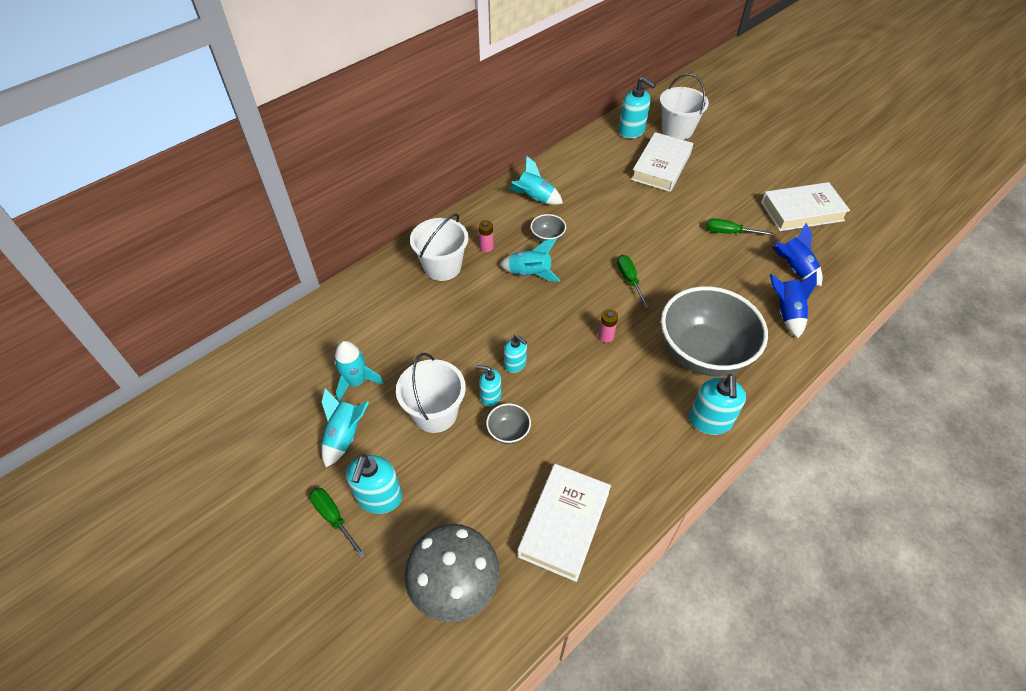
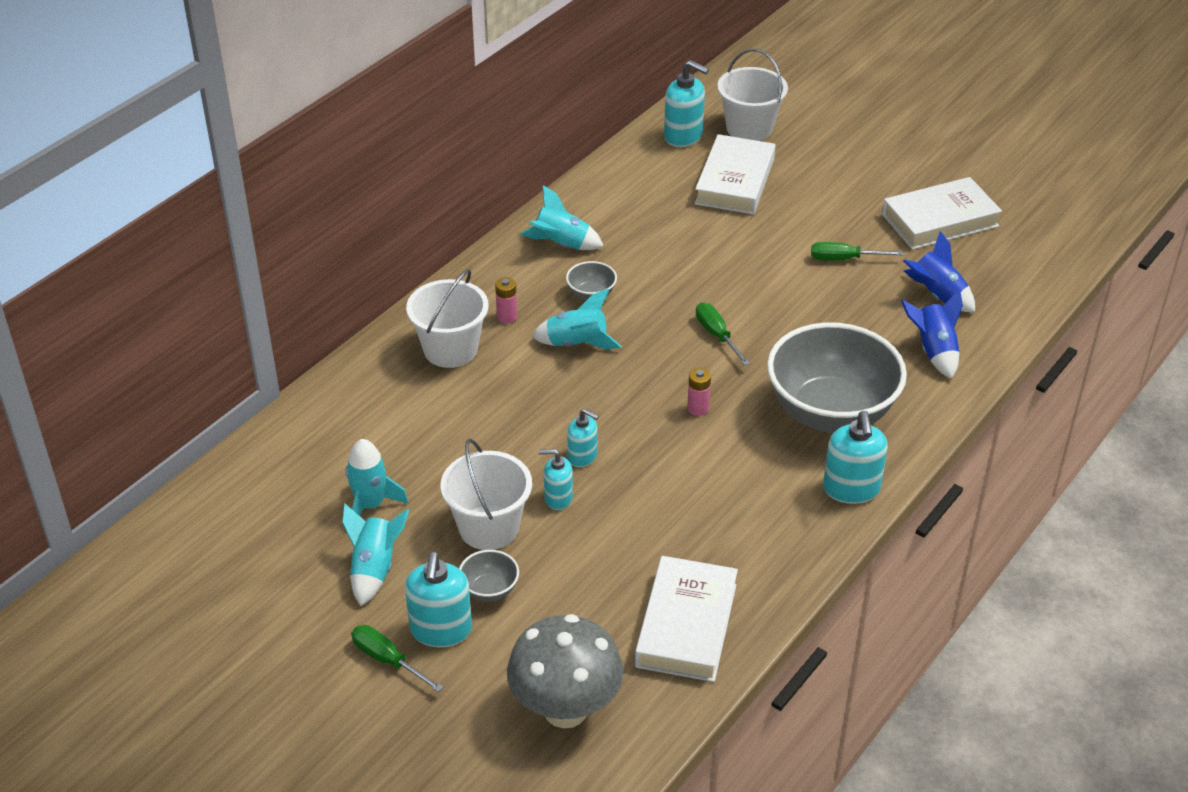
camera: 10 degrees left, 10 degrees down
grey bowl [486,403,531,444] -> grey bowl moved to [459,550,519,602]

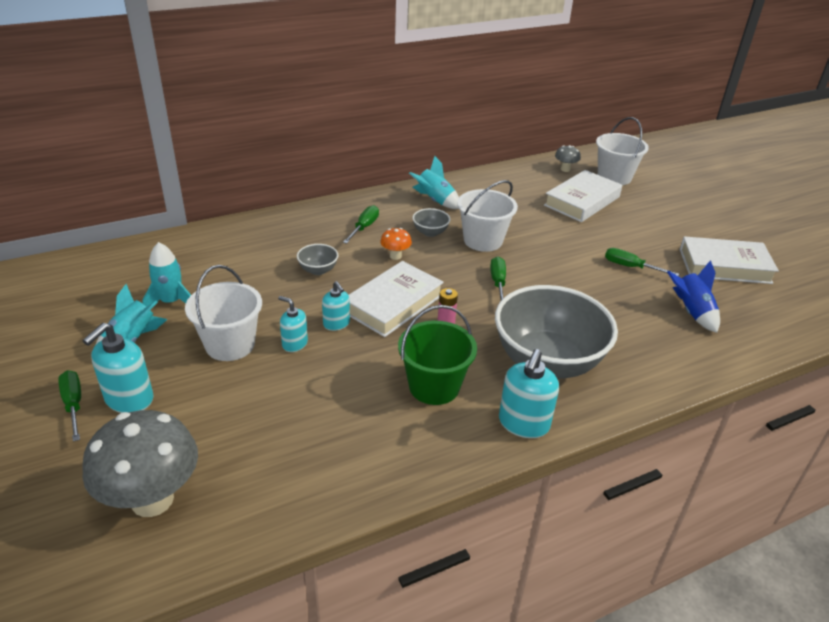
camera: 25 degrees right, 5 degrees down
white bucket [406,269,489,368] -> white bucket moved to [457,180,518,252]
grey bowl [459,550,519,602] -> grey bowl moved to [297,244,338,275]
pink battery [495,277,517,323] -> green screwdriver [343,205,379,244]
turquoise rocket [532,289,622,349] -> orange mushroom [380,228,412,260]
white book [635,556,738,682] -> white book moved to [349,261,444,337]
turquoise soap dispenser [664,60,709,147] -> grey mushroom [555,145,581,172]
blue rocket [901,289,963,379] -> none
none -> green bucket [398,305,477,405]

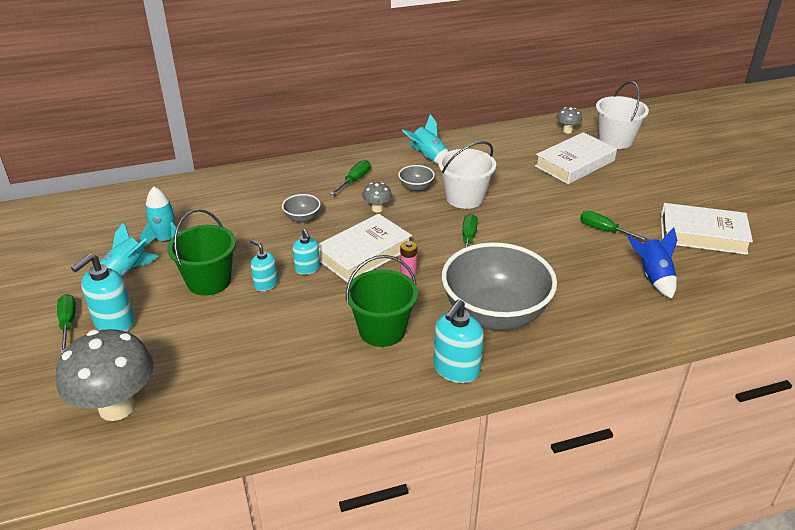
camera: 10 degrees right, 0 degrees up
white bucket [185,265,262,361] -> green bucket [168,209,236,296]
orange mushroom [380,228,412,260] -> grey mushroom [362,182,392,212]

